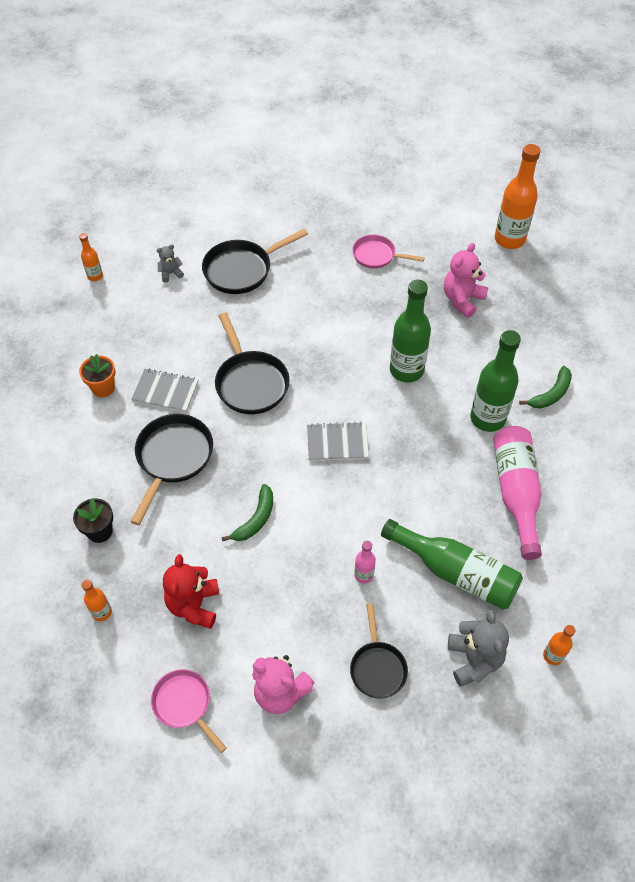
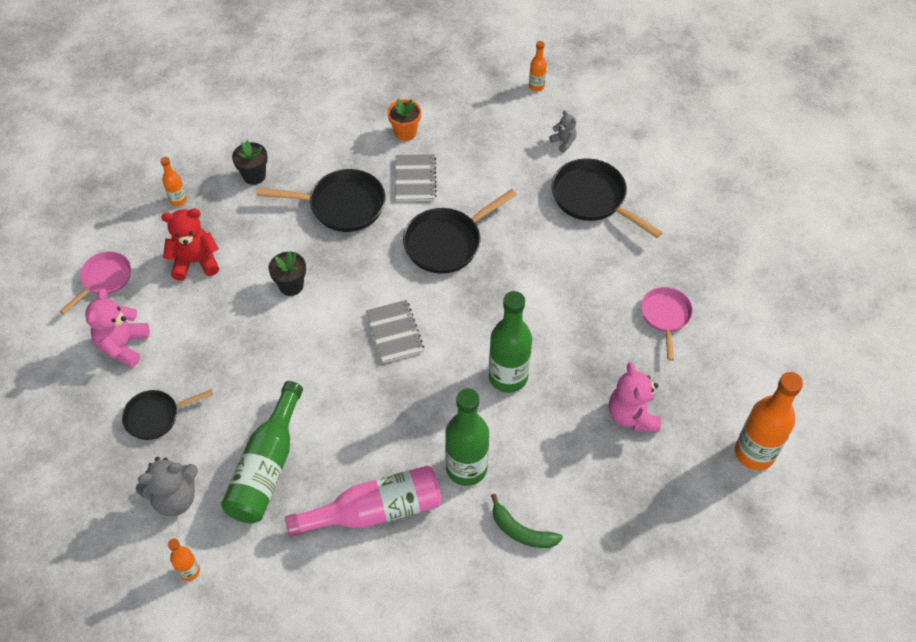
camera: 75 degrees right, 0 degrees up
green banana [222,484,273,541] -> black flower pot [268,251,306,296]
pink bottle [354,541,376,584] -> none
pink teddy bear [444,243,488,318] -> pink teddy bear turned 120 degrees counterclockwise [609,362,661,432]

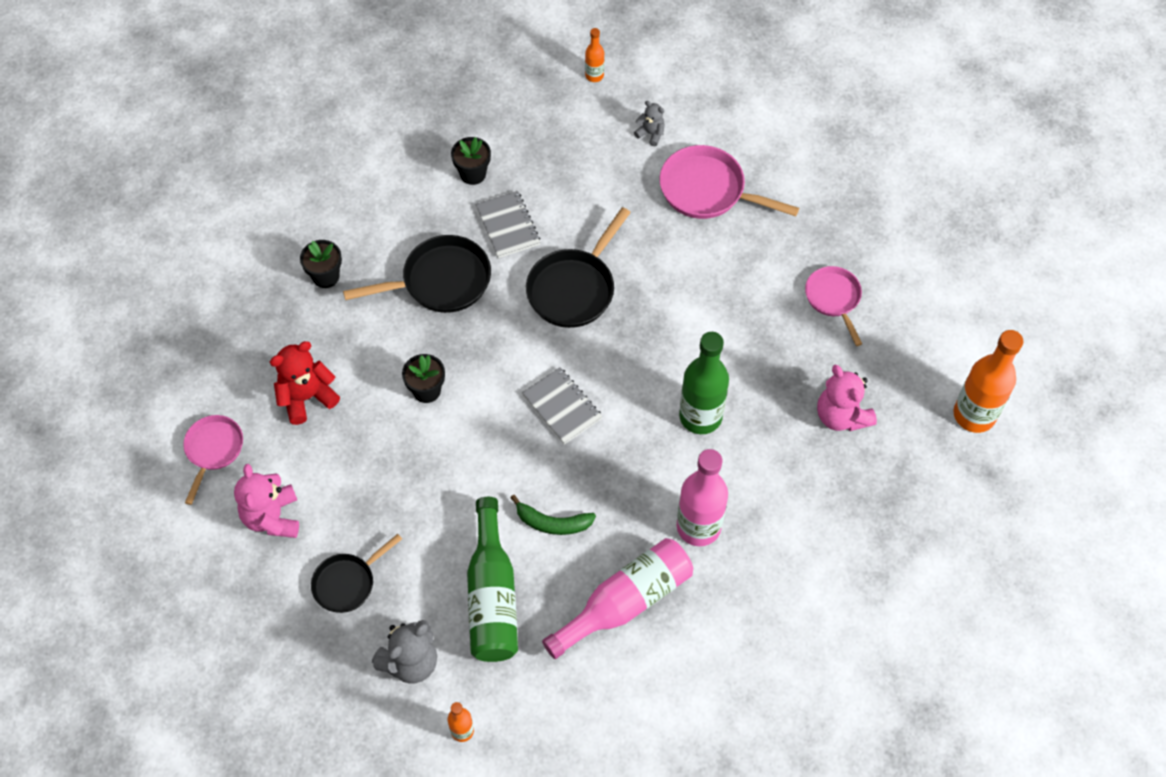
camera: 20 degrees left, 5 degrees up
orange bottle [160,157,187,206] -> none
orange flower pot [387,99,421,141] -> black flower pot [451,137,491,185]
green bottle [445,388,489,486] -> pink bottle [677,449,728,546]
green banana [491,494,563,548] -> green banana moved to [510,495,596,535]
black pan [551,159,663,238] -> pink pan [659,145,799,219]

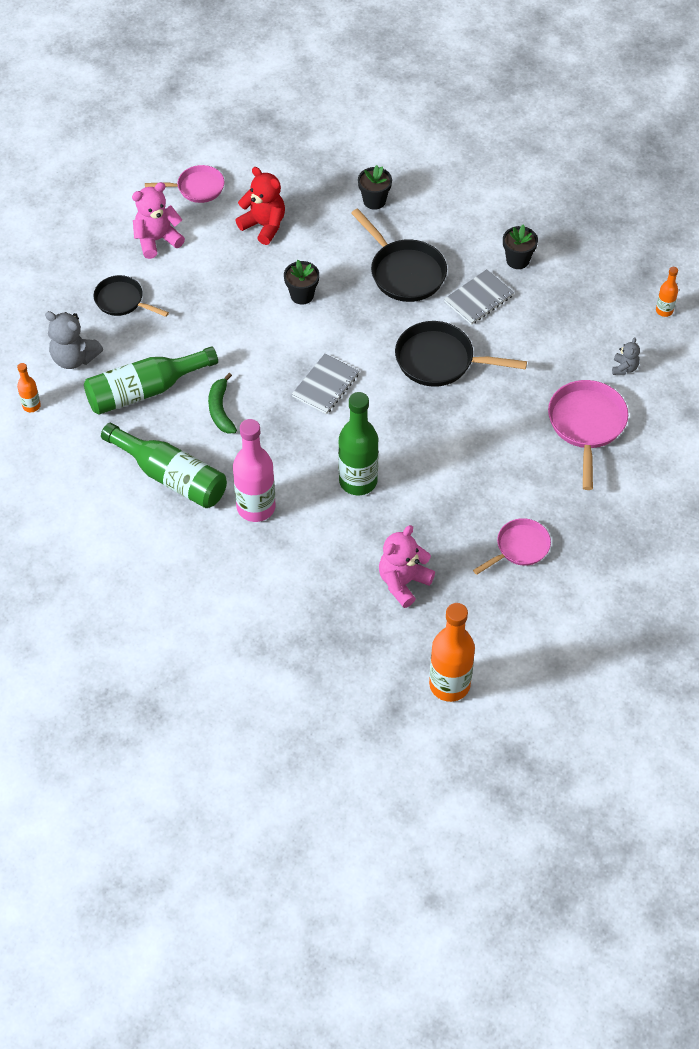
camera: 70 degrees right, 5 degrees down
pink bottle [542,538,693,659] -> green bottle [101,423,227,508]

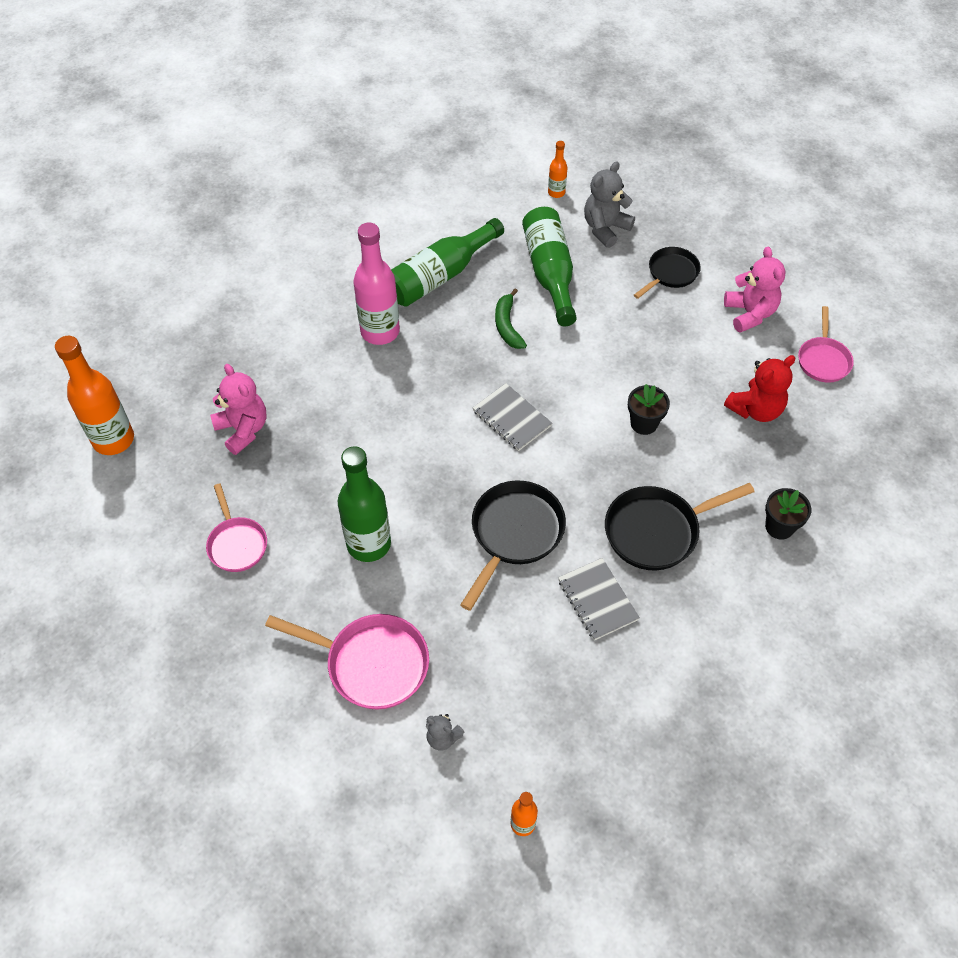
camera: 105 degrees right, 0 degrees up
green banana [208,373,237,434] -> green banana turned 105 degrees counterclockwise [495,289,527,349]
green bottle [338,392,379,495] -> green bottle moved to [337,446,391,562]
black flower pot [503,224,538,269] -> none

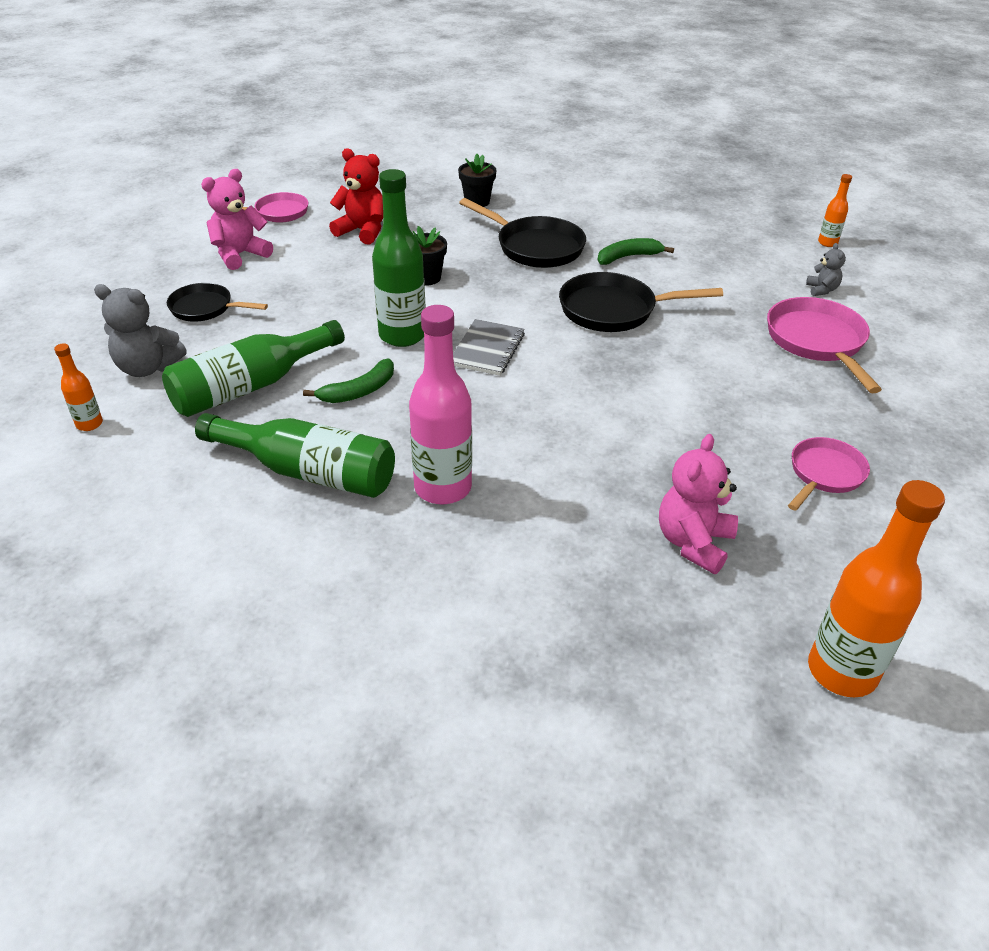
camera: 120 degrees left, 15 degrees down
green bottle [337,446,391,562] -> green bottle moved to [372,169,426,347]
grey notebook [558,558,640,640] -> green banana [597,238,674,265]

